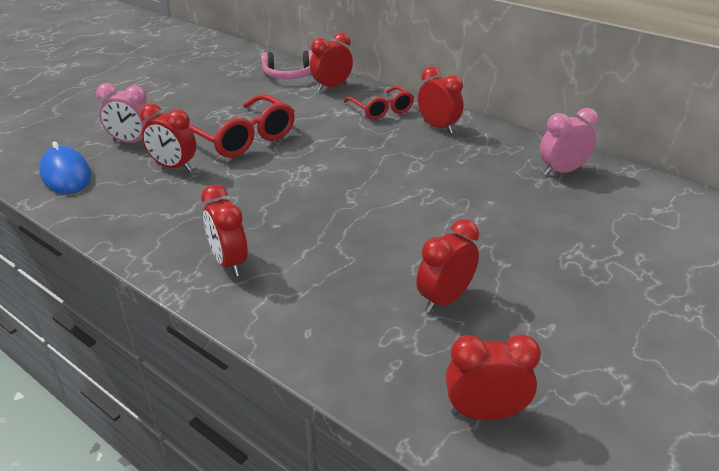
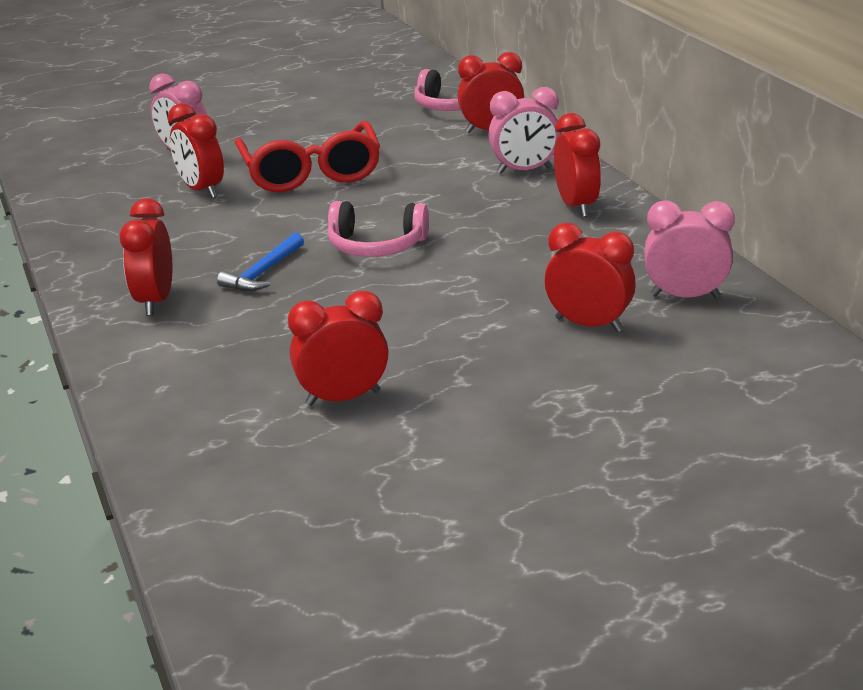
camera: 30 degrees right, 5 degrees down
blue mouse [39,141,91,194] -> none
red glasses [343,86,414,120] -> pink clock [488,87,560,174]
red clock [446,334,541,420] -> red clock moved to [545,223,636,332]
none -> blue hammer [217,233,304,291]
none -> pink headphones [328,201,429,257]

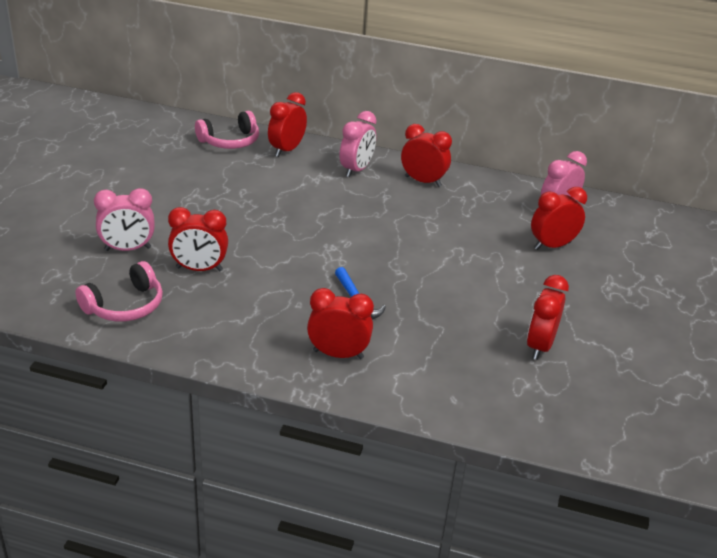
camera: 55 degrees left, 5 degrees up
red clock [119,198,172,316] -> red clock turned 150 degrees clockwise [307,288,374,359]
red glasses [235,121,380,192] -> none
pink headphones [328,201,429,257] -> pink headphones moved to [75,261,163,321]

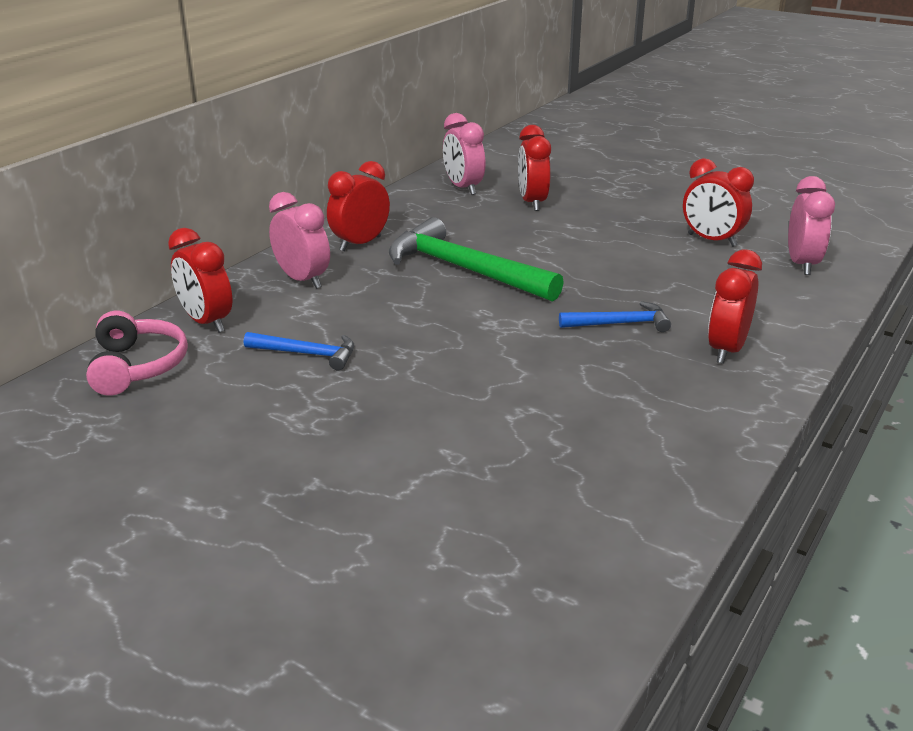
camera: 70 degrees left, 5 degrees down
pink headphones [75,261,163,321] -> none
pink clock [94,188,155,251] -> pink clock moved to [788,176,835,275]
red clock [168,207,228,271] -> none
none -> blue hammer [244,332,354,370]
none -> green hammer [389,217,564,302]

